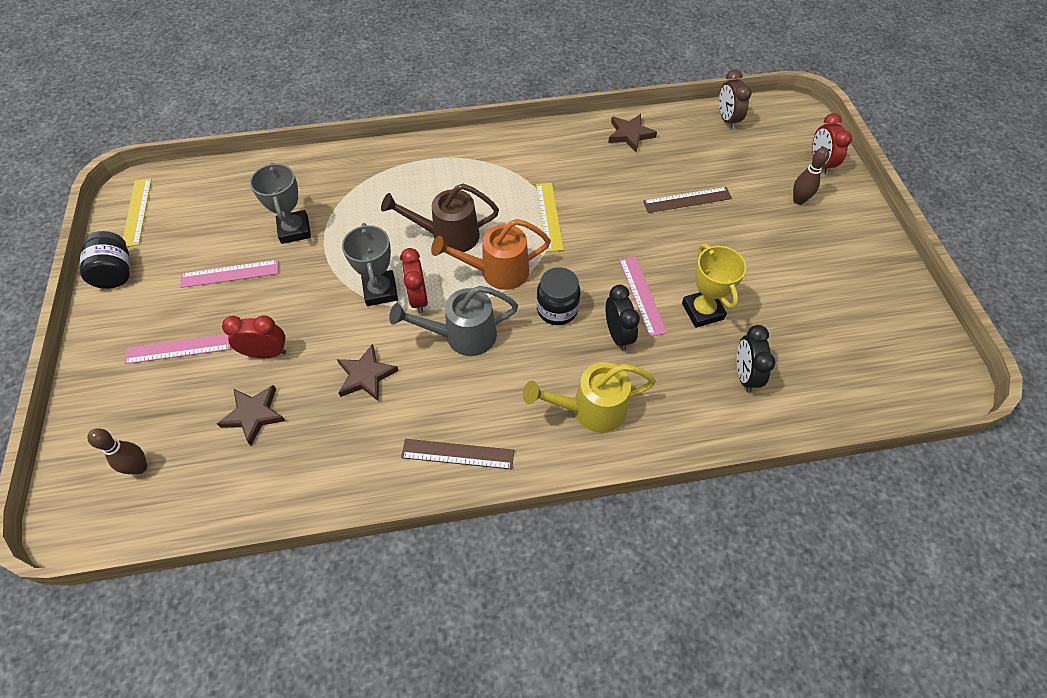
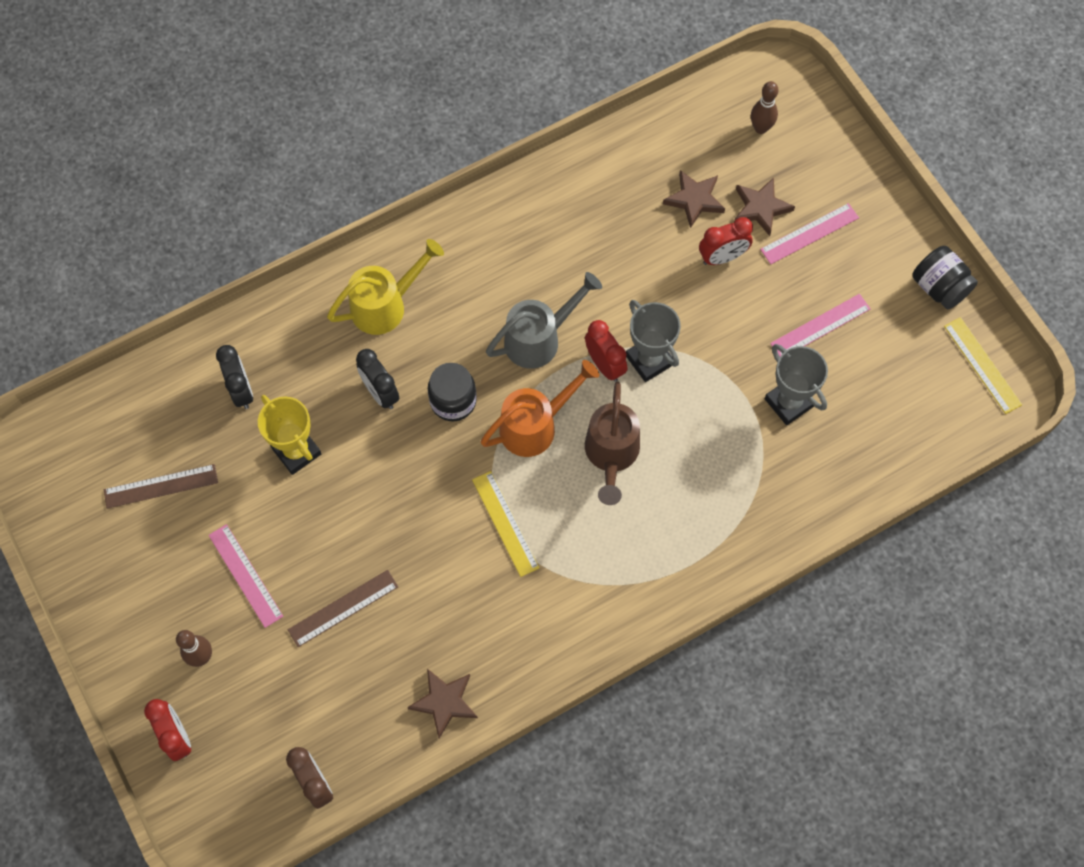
camera: 160 degrees right, 10 degrees up
brown star [337,344,399,402] -> brown star moved to [734,178,795,236]
brown watering can [381,184,499,252] -> brown watering can turned 120 degrees clockwise [585,381,640,505]
brown ruler [401,439,514,469] -> brown ruler moved to [104,464,218,509]
pink ruler [619,256,667,337] -> pink ruler moved to [209,524,283,628]

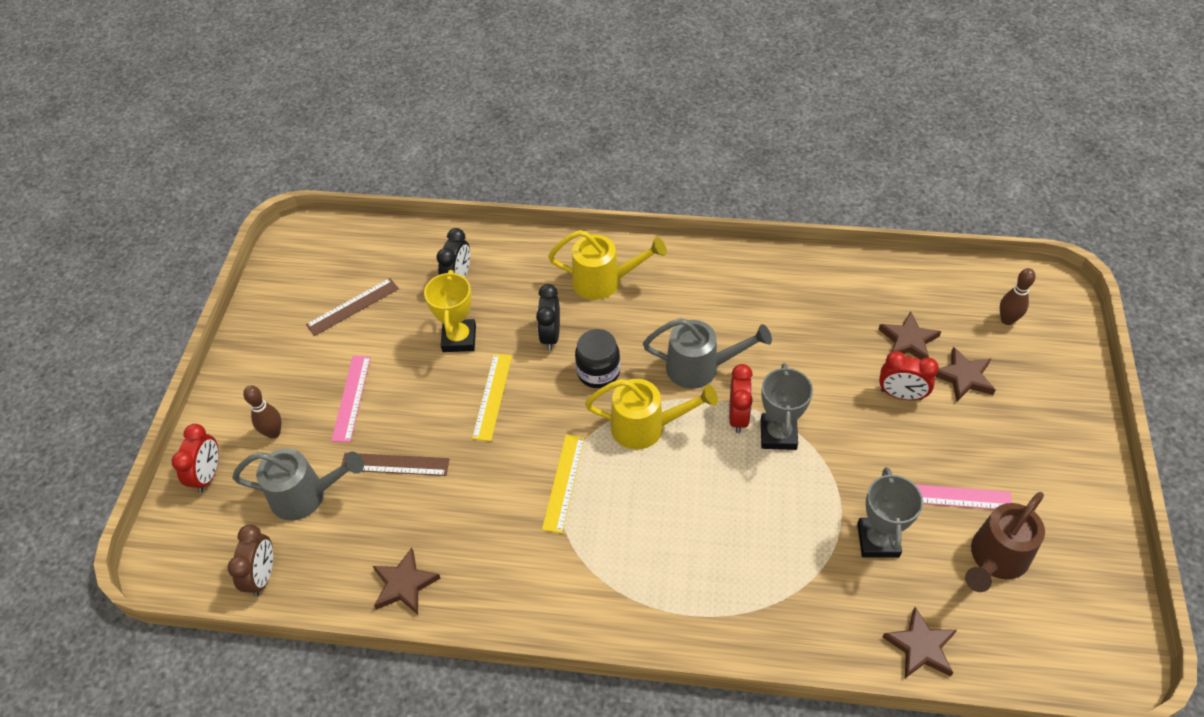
camera: 40 degrees right, 15 degrees down
brown ruler [104,464,218,509] -> brown ruler turned 60 degrees counterclockwise [306,278,399,336]
orange watering can [481,360,599,457] -> yellow watering can [585,379,718,450]
brown watering can [585,381,640,505] -> brown watering can moved to [965,492,1045,592]
pink ruler [760,203,859,264] -> none
black jar [913,246,978,309] -> none
yellow ruler [944,317,1022,414] -> yellow ruler moved to [472,354,512,441]
none -> grey watering can [232,448,364,521]
none -> brown star [882,607,957,678]

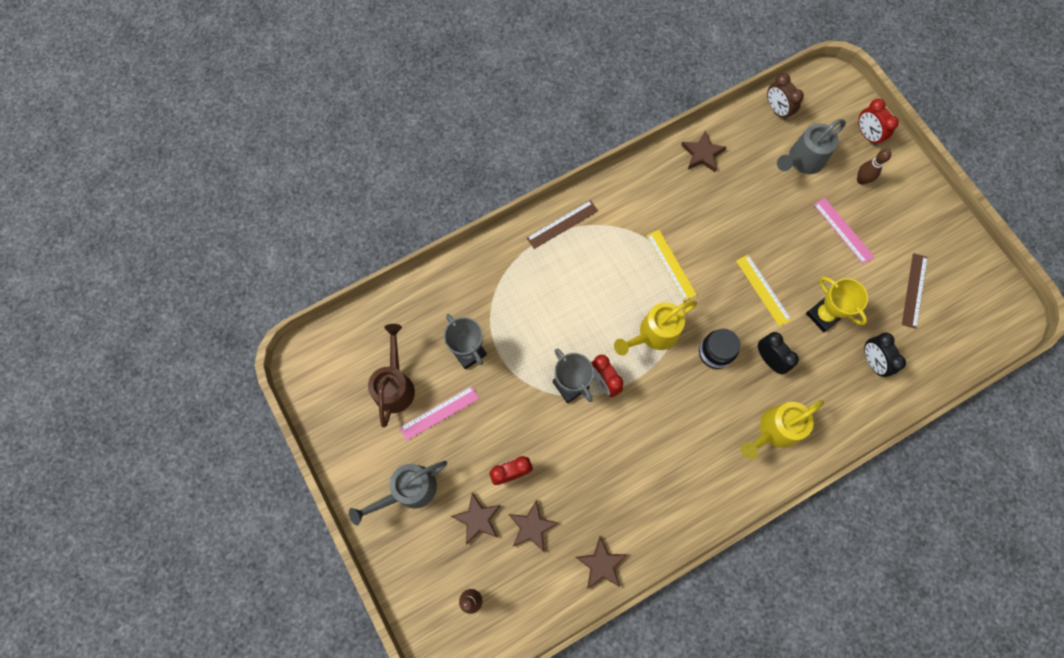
camera: 140 degrees right, 20 degrees up
brown ruler [341,453,450,476] -> brown ruler moved to [527,200,598,249]
grey watering can [643,318,772,389] -> grey watering can moved to [349,461,447,525]
brown star [882,607,957,678] -> brown star moved to [576,536,628,589]

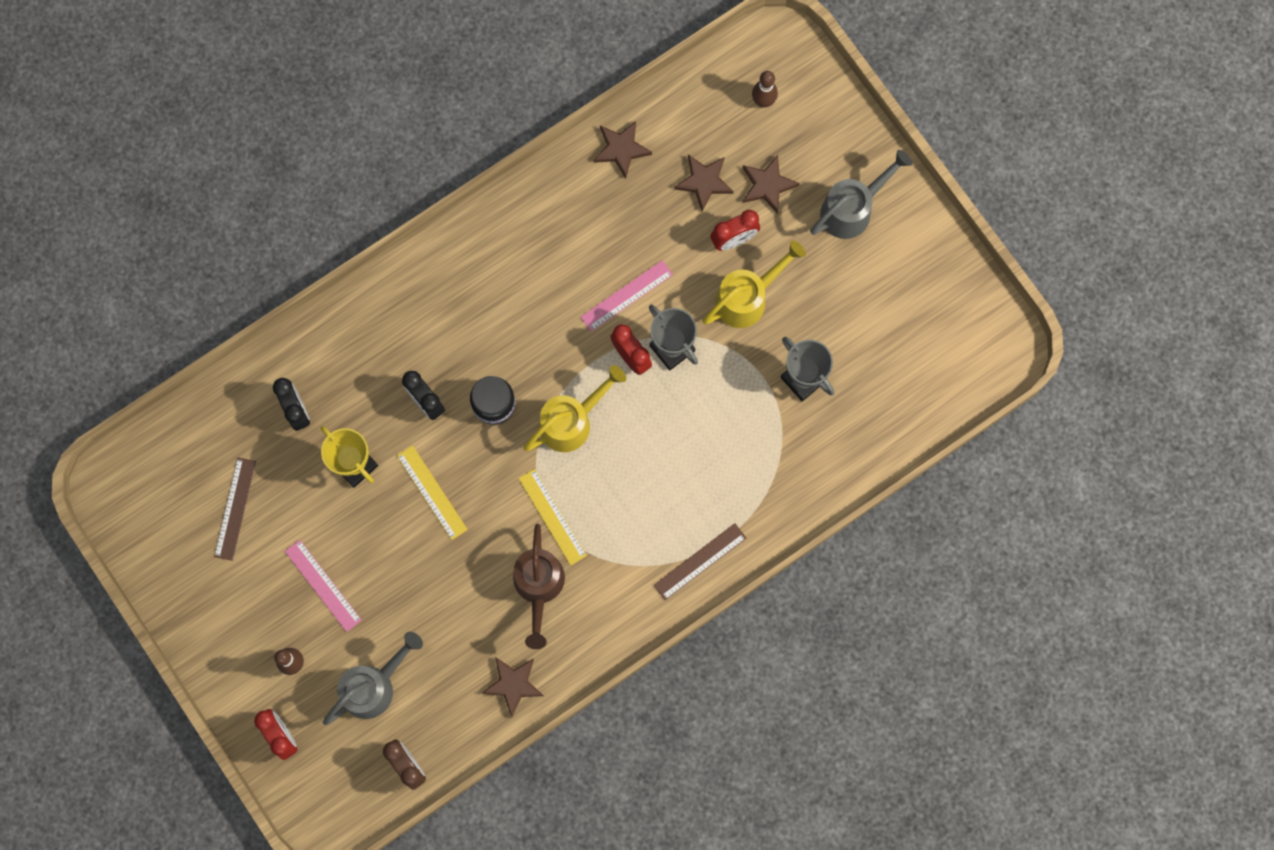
camera: 175 degrees right, 5 degrees up
brown watering can [368,324,415,427] -> brown watering can moved to [513,524,565,649]
pink ruler [399,386,479,441] -> pink ruler moved to [581,260,673,332]
yellow watering can [741,400,824,459] -> yellow watering can moved to [702,241,806,328]

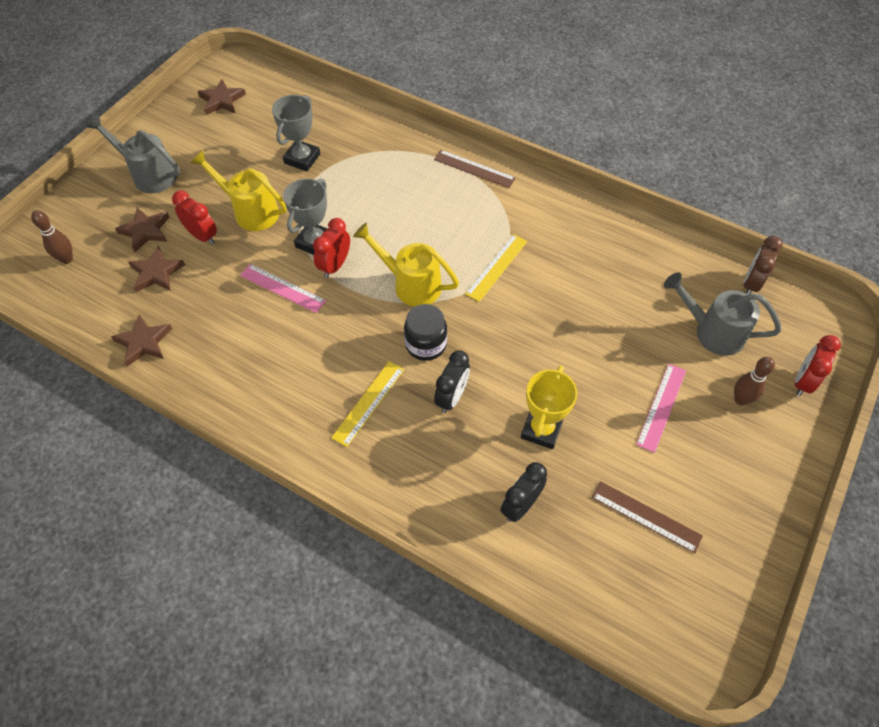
camera: 115 degrees left, 20 degrees down
brown ruler [214,457,256,561] -> brown ruler turned 45 degrees clockwise [592,481,703,553]
yellow ruler [397,445,468,540] -> yellow ruler moved to [331,361,404,447]
brown star [482,657,544,717] -> brown star moved to [198,79,246,115]
brown watering can [513,524,565,649] -> none

